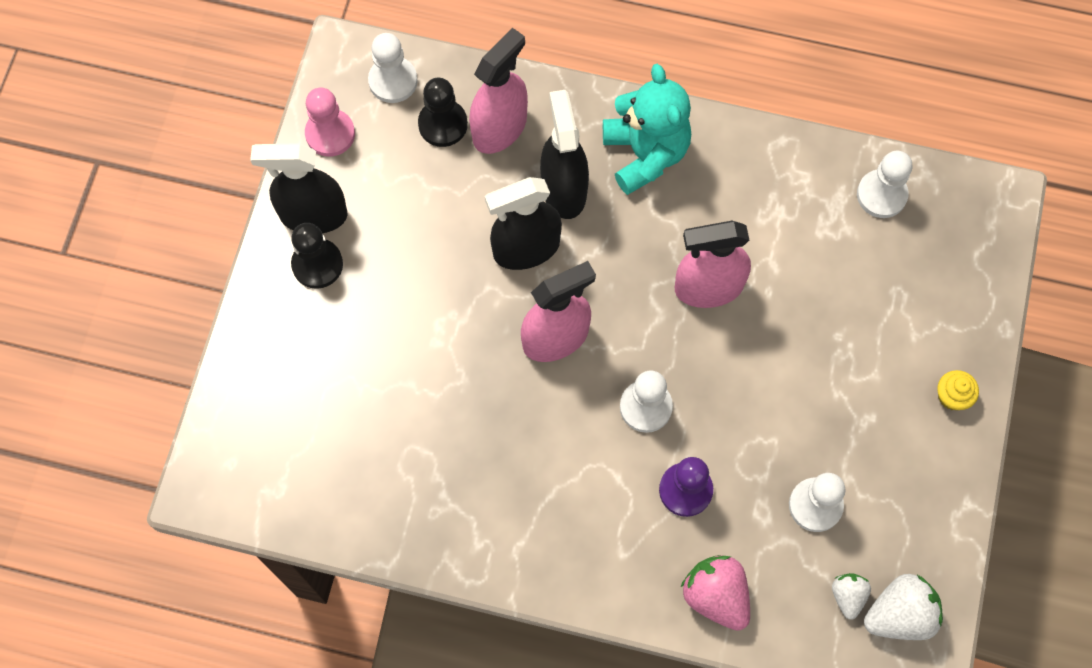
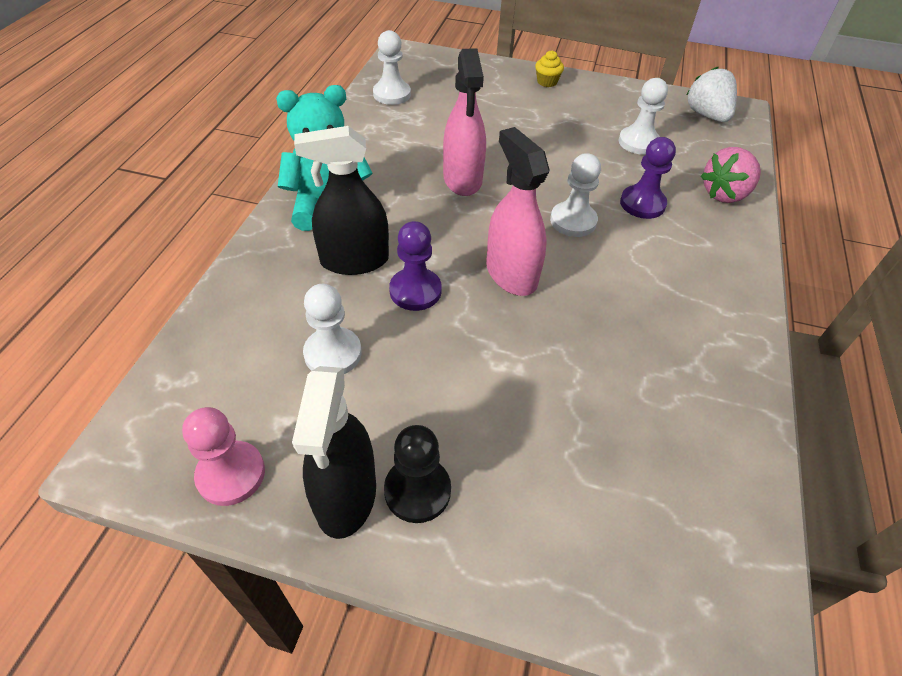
camera: 90 degrees left, 20 degrees down
white pawn [368,33,418,103] -> white pawn moved to [303,284,362,374]
black pawn [418,78,468,147] -> none
pink spray bottle [469,28,528,154] -> none
black spray bottle [485,177,562,270] -> purple pawn [389,221,442,311]
white strawberry [832,573,871,620] -> none

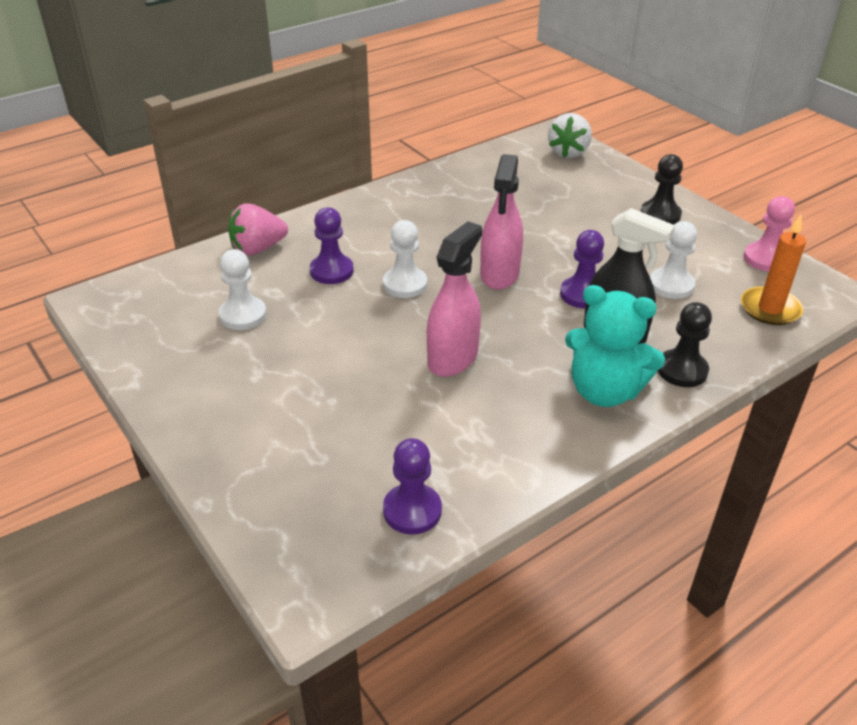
camera: 140 degrees left, 10 degrees down
black spray bottle [292,366,376,539] -> none
white pawn [373,30,411,105] -> purple pawn [383,438,442,535]
yellow cupcake [535,50,564,87] -> none
white strawberry [686,67,737,122] -> white strawberry moved to [548,113,592,158]
pink strawberry [701,147,761,203] -> pink strawberry turned 150 degrees clockwise [228,204,288,255]
none -> black pawn [658,302,712,387]
none -> orange candle [741,215,806,325]

